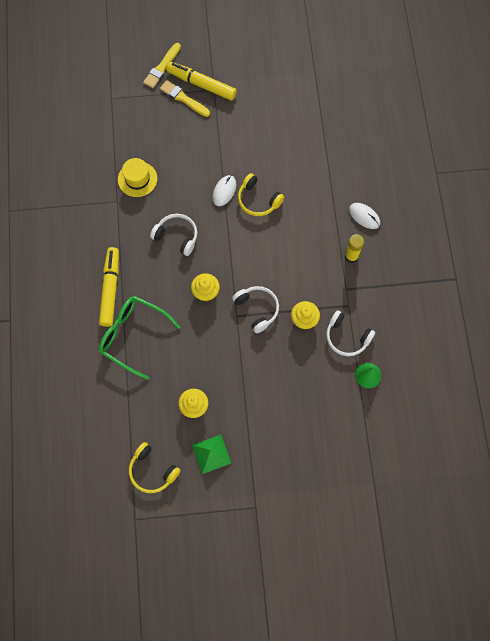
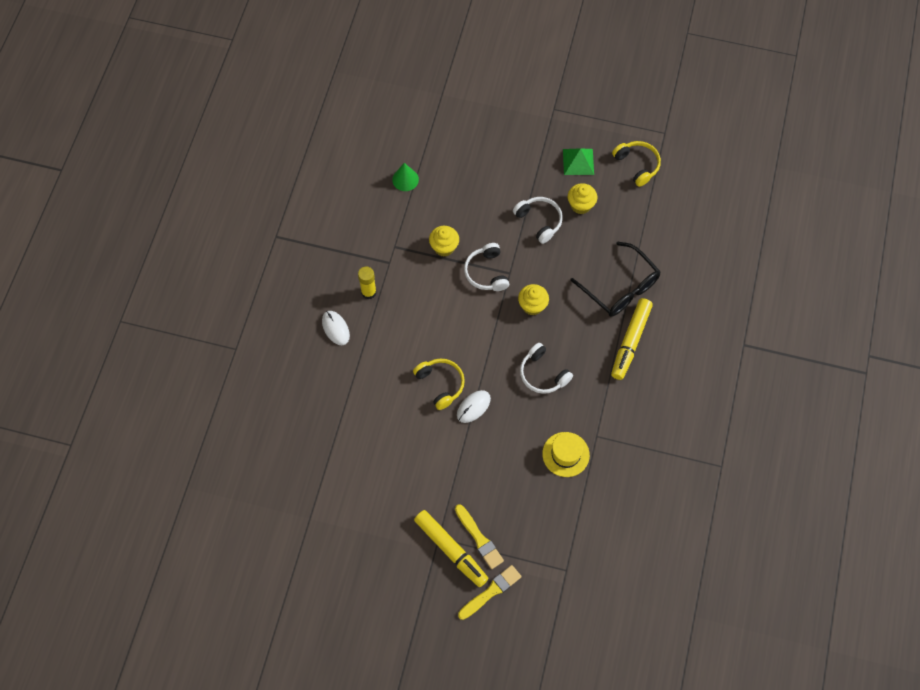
camera: 160 degrees left, 5 degrees down
green glasses [99,296,180,380] -> black glasses [570,242,661,317]
white headphones [326,310,375,356] -> white headphones moved to [513,197,563,244]

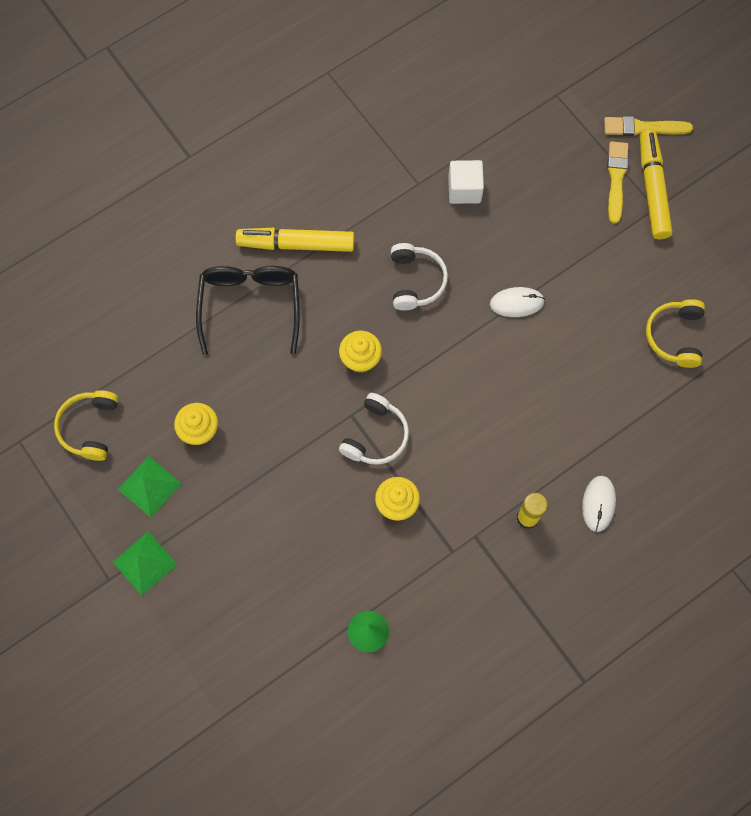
camera: 140 degrees left, 5 degrees up
yellow headphones [413,359,465,410] -> yellow headphones moved to [646,299,705,368]
white headphones [513,197,563,244] -> none
yellow hat [542,432,590,477] -> white cube [448,160,484,204]
yellow marker [611,298,653,380] -> yellow marker turned 150 degrees counterclockwise [236,228,355,252]
none -> green pyramid [113,531,178,596]

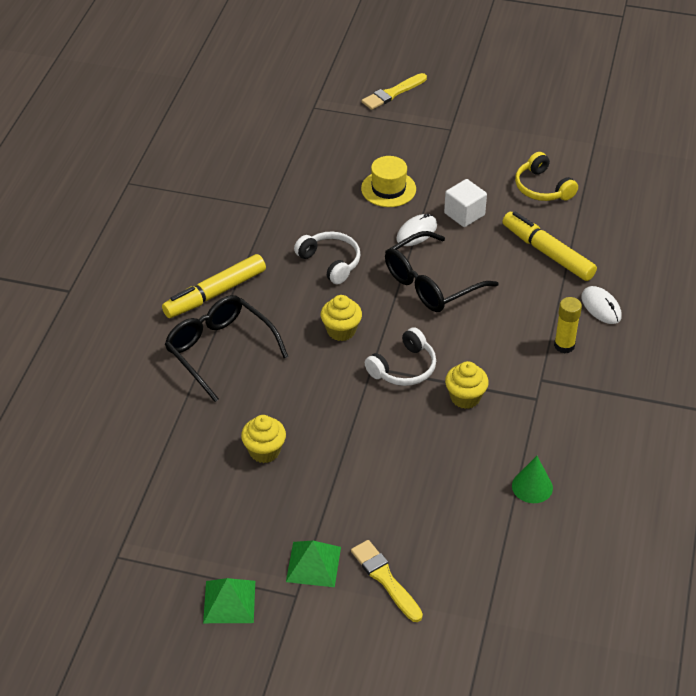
camera: 40 degrees left, 25 degrees down
yellow headphones [54,390,119,461] -> none
green pyramid [118,456,182,517] -> green pyramid moved to [203,578,255,623]
white headphones [339,393,409,465] -> white headphones turned 60 degrees clockwise [365,327,436,386]
white cube [448,160,484,204] -> white cube moved to [444,179,487,227]
yellow brush [607,141,628,224] -> yellow brush moved to [351,540,423,622]
yellow marker [640,129,672,239] -> yellow marker moved to [502,211,597,281]
none -> yellow hat [361,156,416,207]
none -> black glasses [385,231,499,312]

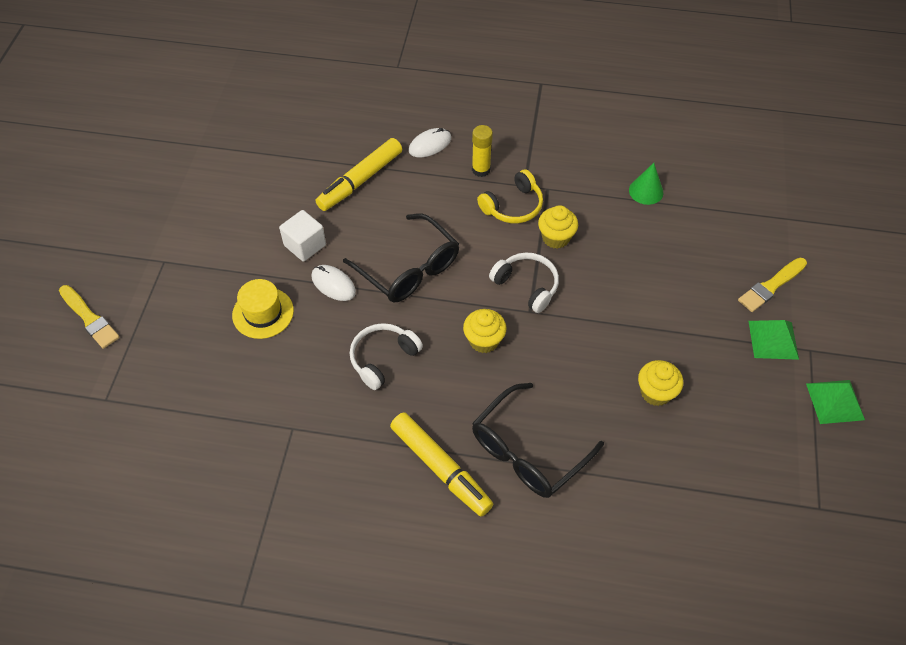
camera: 95 degrees left, 10 degrees up
yellow headphones [515,152,578,201] -> yellow headphones moved to [477,169,543,223]

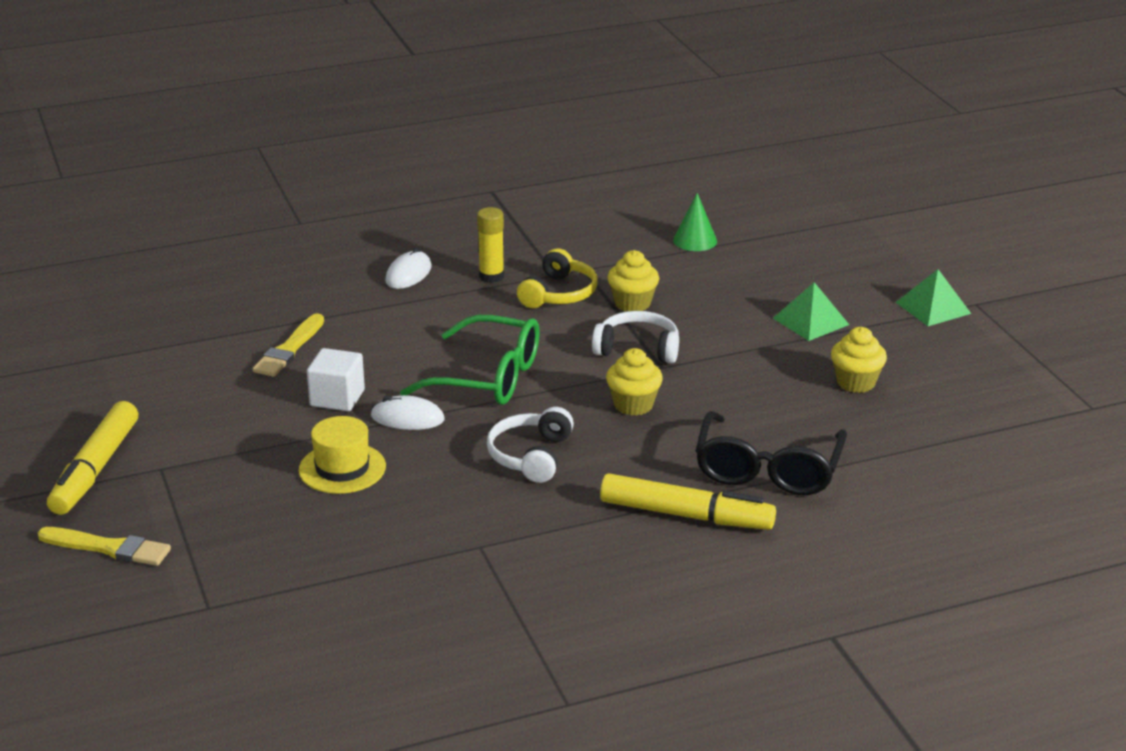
camera: 30 degrees left, 25 degrees down
yellow marker [316,138,402,211] -> yellow marker moved to [47,401,138,515]
black glasses [343,213,459,303] -> green glasses [400,315,540,405]
yellow brush [738,258,807,312] -> yellow brush moved to [253,313,324,377]
green pyramid [806,380,865,424] -> green pyramid moved to [773,282,849,341]

